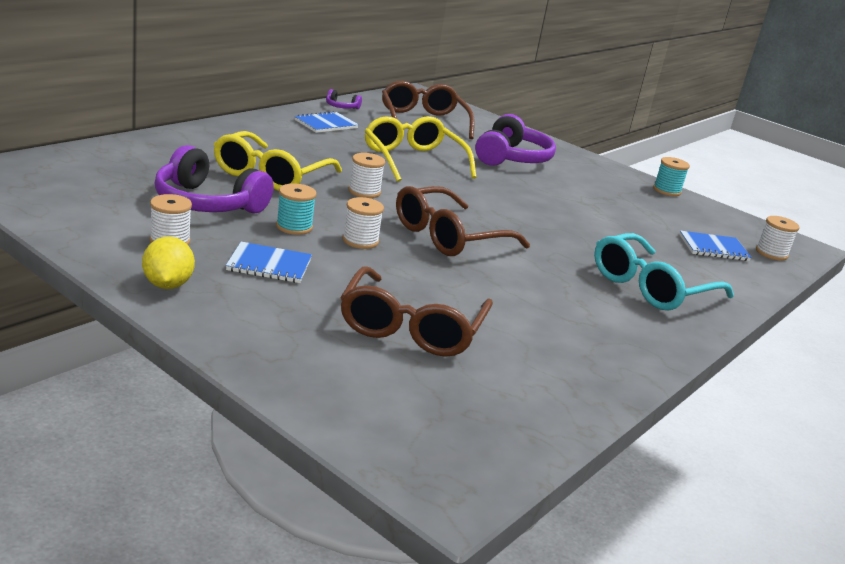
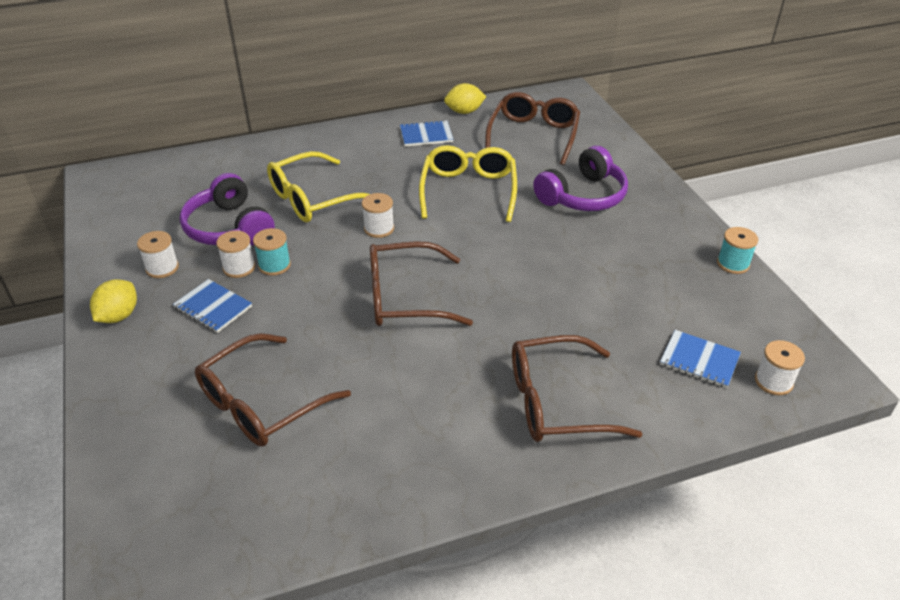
camera: 35 degrees right, 15 degrees up
purple headphones [326,89,362,109] -> yellow lemon [444,83,487,114]
white spool [342,197,384,249] -> white spool moved to [216,231,255,278]
turquoise glasses [594,233,734,310] -> brown glasses [512,335,642,442]

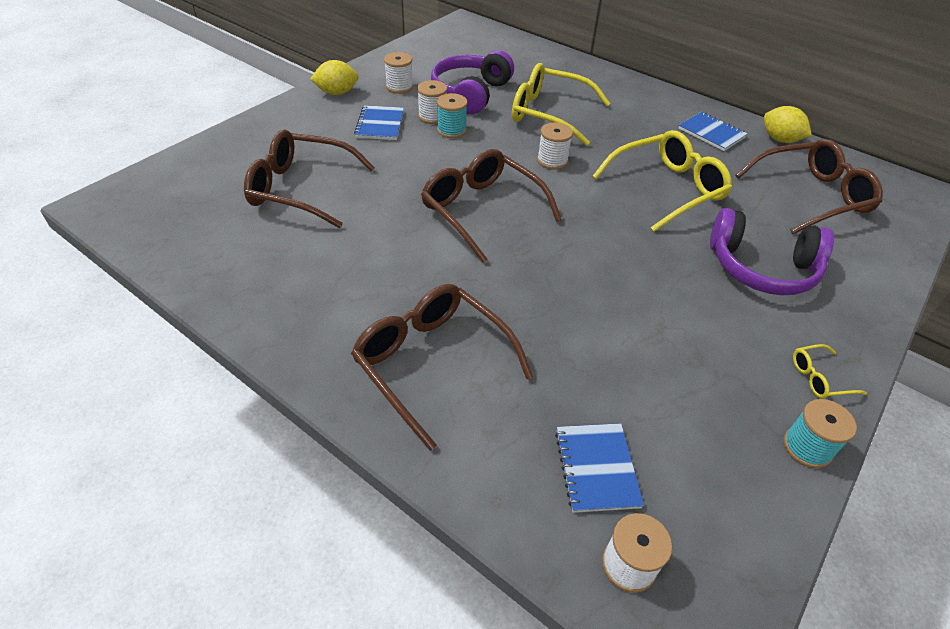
camera: 55 degrees right, 5 degrees up
none -> yellow glasses [793,344,867,399]

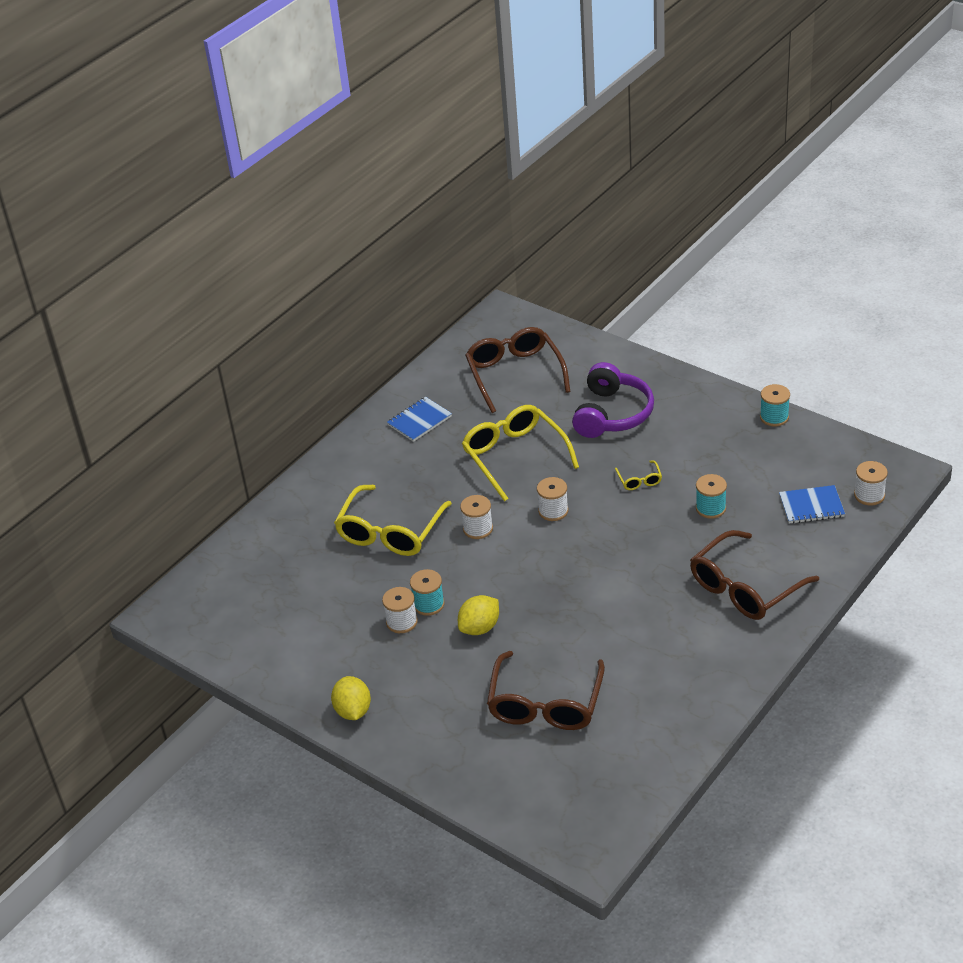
camera: 85 degrees left, 5 degrees down
blue notebook [354,105,404,140] -> none
white spool [384,52,413,94] -> white spool moved to [537,477,568,521]
brown glasses [421,149,562,263] -> none
purple headphones [431,50,514,114] -> none
yellow lemon [764,106,812,143] -> yellow lemon moved to [458,595,499,635]
yellow glasses [793,344,867,399] -> yellow glasses moved to [615,461,662,490]
none -> turquoise spool [696,474,727,519]

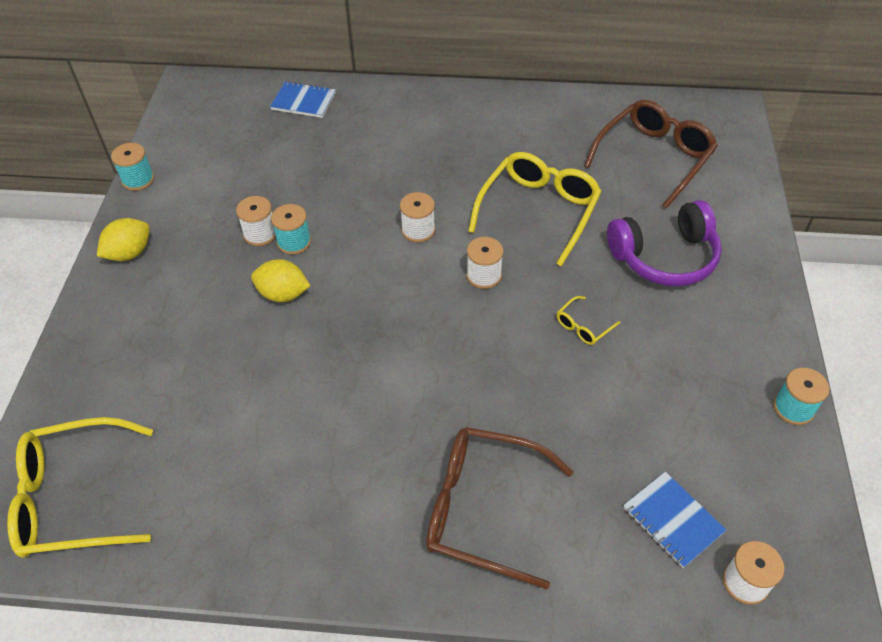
camera: 55 degrees right, 10 degrees up
yellow glasses [334,485,452,556] -> yellow glasses moved to [7,417,153,558]
blue notebook [387,397,452,442] -> blue notebook moved to [270,81,336,118]
brown glasses [487,651,605,730] -> none
turquoise spool [696,474,727,519] -> turquoise spool moved to [111,143,154,191]

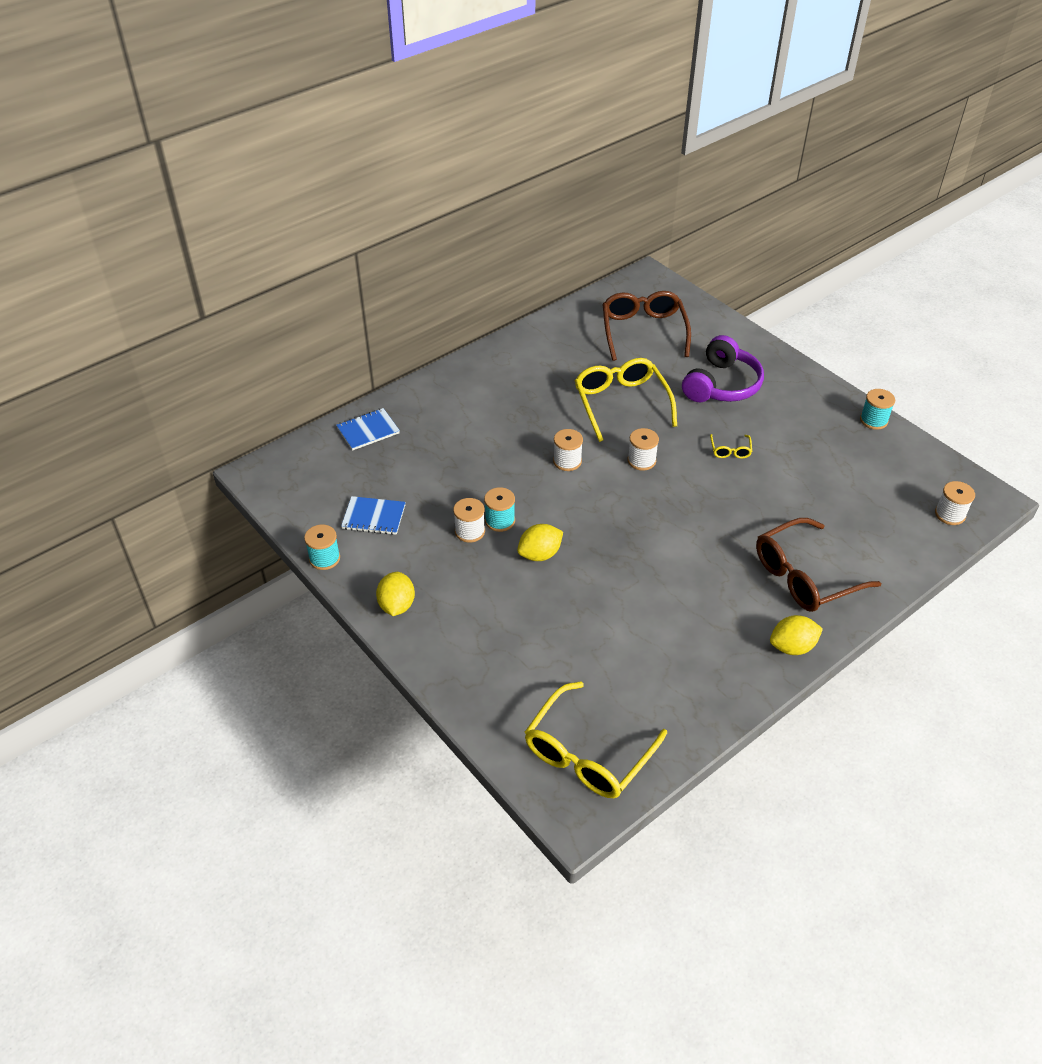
camera: 45 degrees left, 5 degrees down
blue notebook [623,472,726,568] -> blue notebook moved to [341,496,406,535]
none -> yellow lemon [770,615,823,655]

